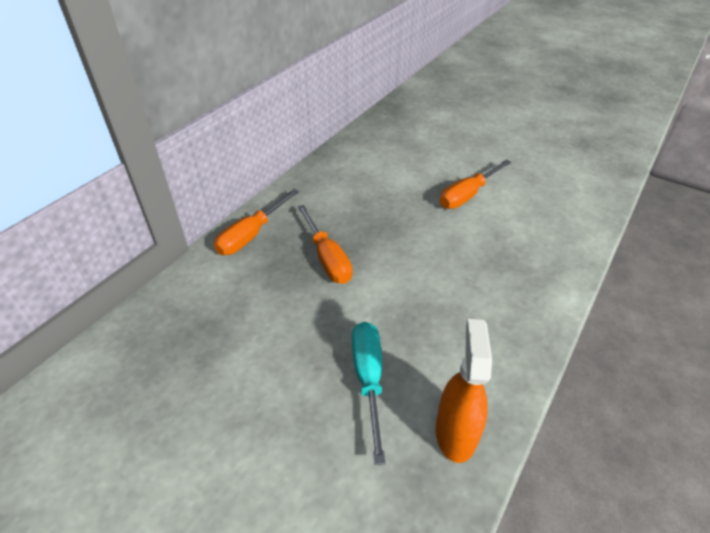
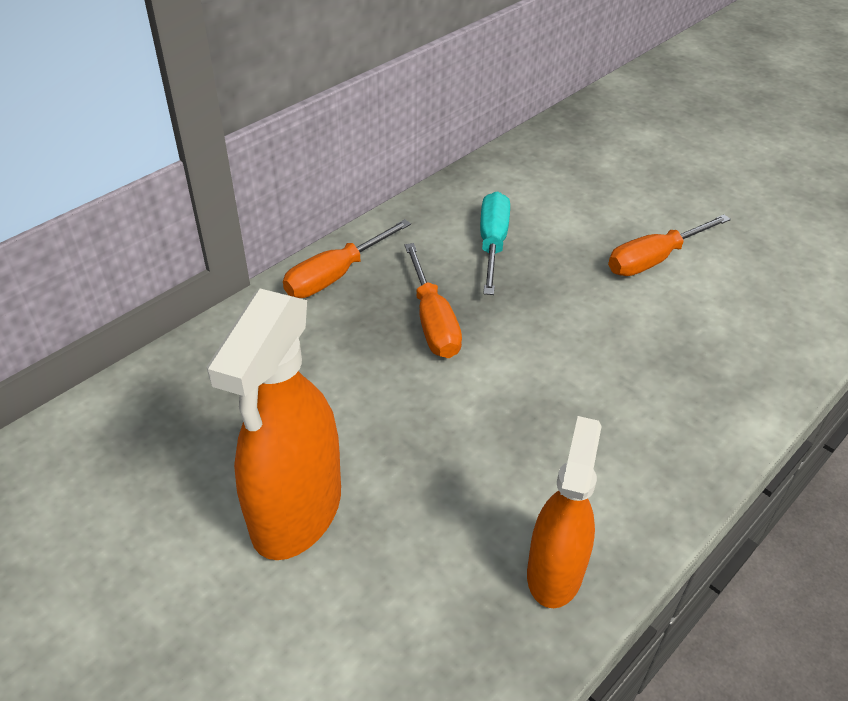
camera: 10 degrees right, 0 degrees up
turquoise screwdriver [352,322,385,465] -> turquoise screwdriver moved to [480,191,510,295]
none -> orange spray bottle [207,289,341,560]

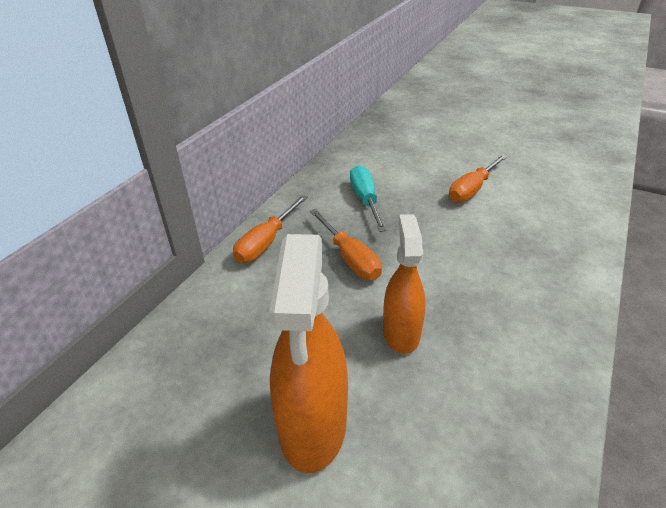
camera: 15 degrees left, 5 degrees down
orange spray bottle [527,416,602,608] -> orange spray bottle moved to [383,214,426,354]

